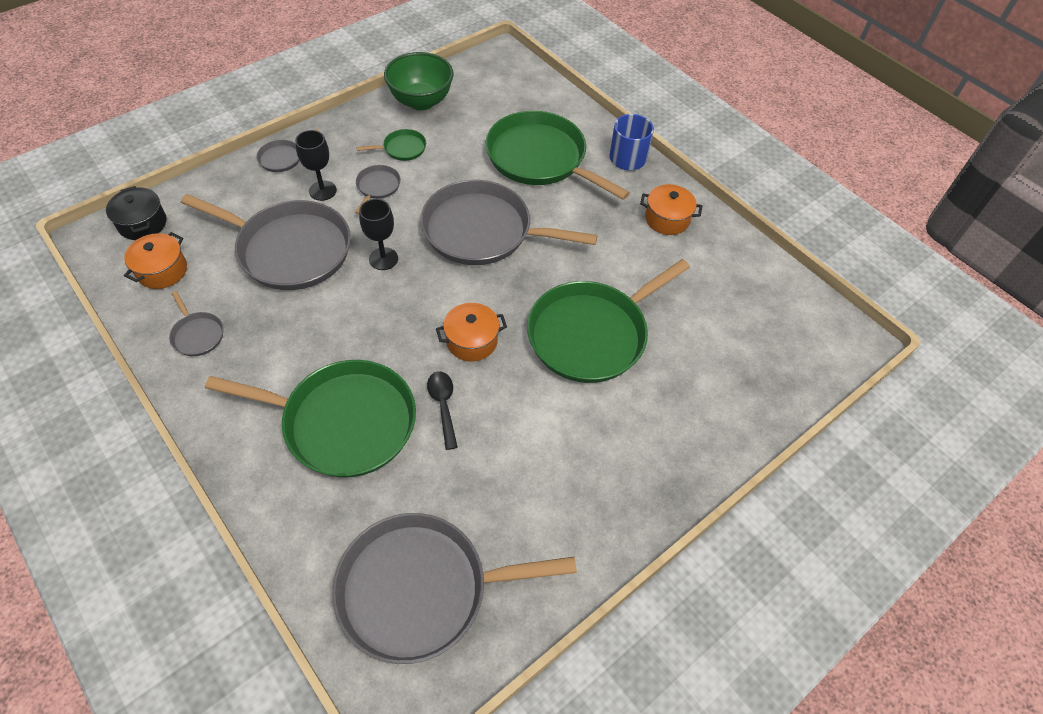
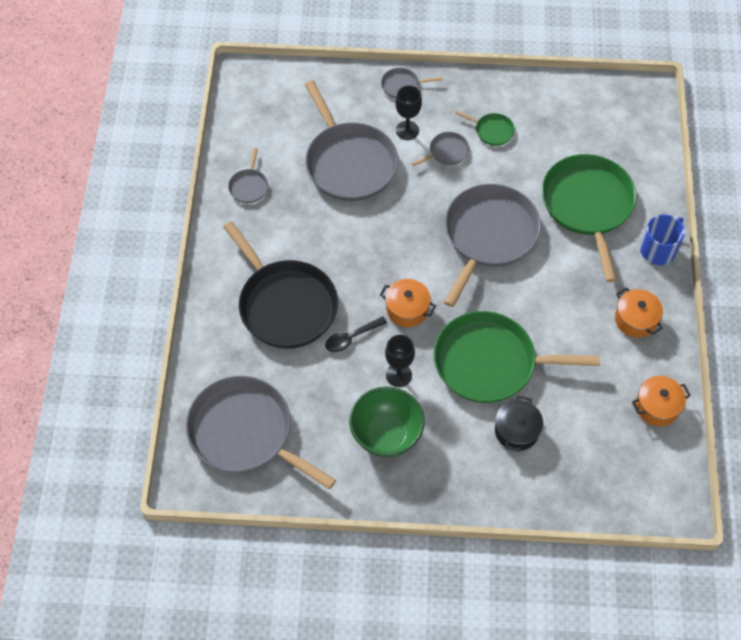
camera: 45 degrees right, 5 degrees up
black pot [106,186,166,240] -> black pot moved to [495,395,543,452]
orange pot [124,232,187,289] -> orange pot moved to [632,376,691,426]
green pan [205,360,416,478] -> black pan [223,221,338,349]
black goblet [359,199,398,270] -> black goblet moved to [385,335,415,387]
green bowl [384,52,454,111] -> green bowl moved to [349,387,425,457]
grey pan [420,180,597,265] -> grey pan turned 60 degrees clockwise [444,184,541,307]
black spoon [427,371,458,450] -> black spoon turned 150 degrees counterclockwise [325,316,387,353]

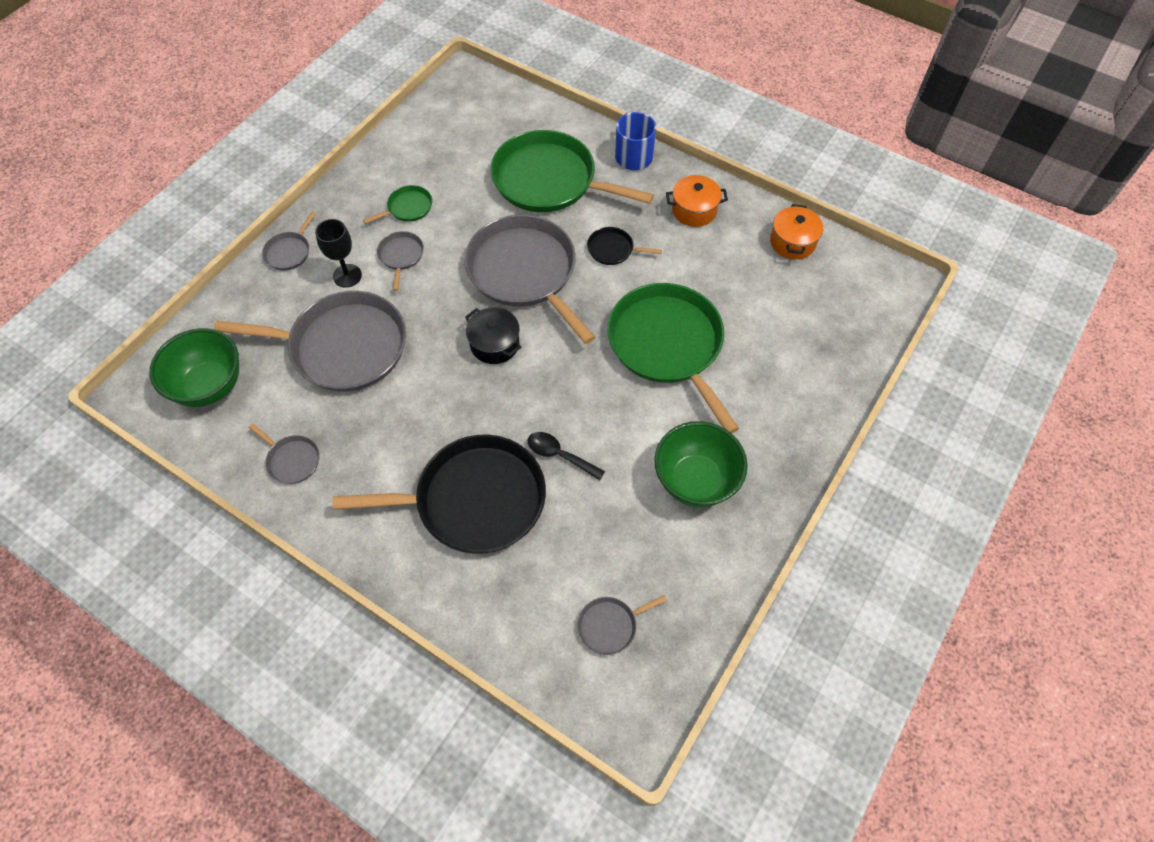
camera: 60 degrees left, 0 degrees up
grey pan [186,376,336,489] -> grey pan [578,595,667,655], size x0.43
black spoon [325,316,387,353] -> black spoon turned 120 degrees clockwise [528,432,605,480]
orange pot [380,279,436,327] -> none
black goblet [385,335,415,387] -> none
green pan [434,311,600,403] -> green pan turned 120 degrees clockwise [607,283,739,434]
black pot [495,395,543,452] -> black pot moved to [465,307,521,364]
none -> green bowl [149,328,239,407]
none -> black pan [587,227,662,265]

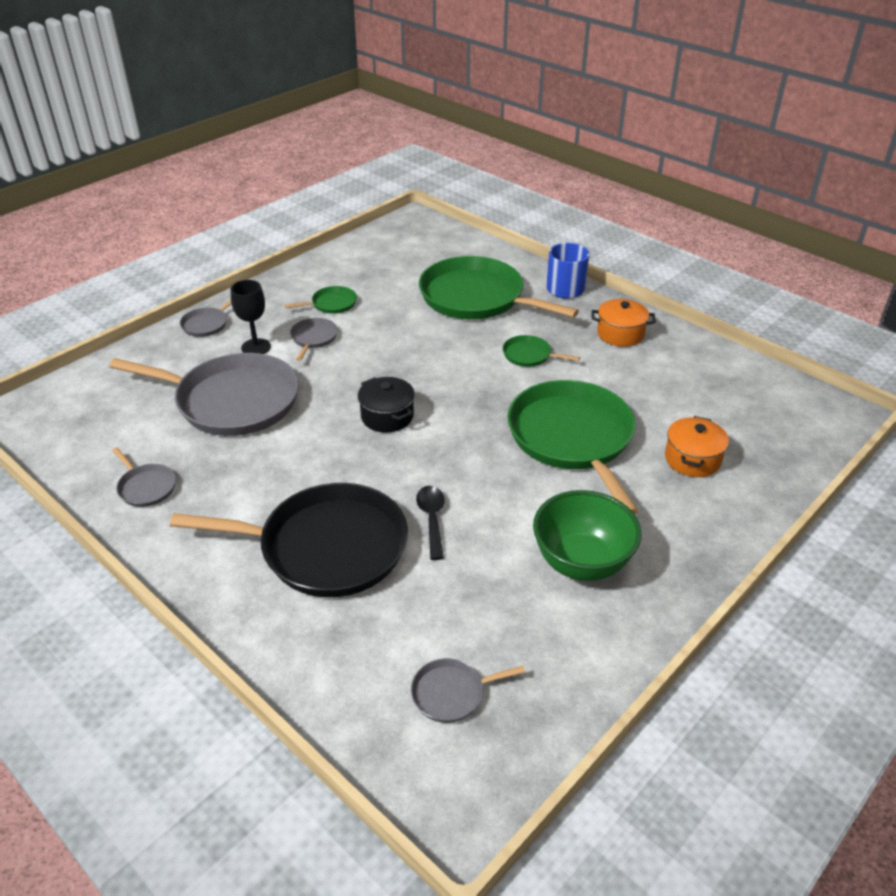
camera: 10 degrees right, 20 degrees down
green bowl [149,328,239,407] -> none
grey pan [464,215,595,344] -> none
black spoon [528,432,605,480] -> black spoon turned 45 degrees clockwise [416,486,445,560]
black pan [587,227,662,265] -> green pan [503,335,580,367]
orange pot [770,204,823,260] -> orange pot moved to [665,416,729,477]

